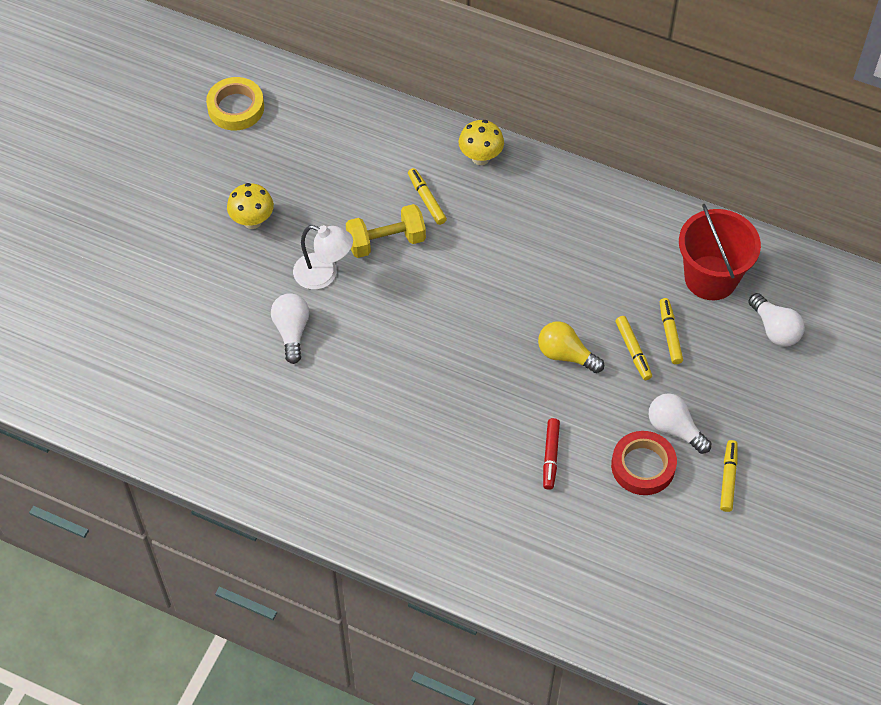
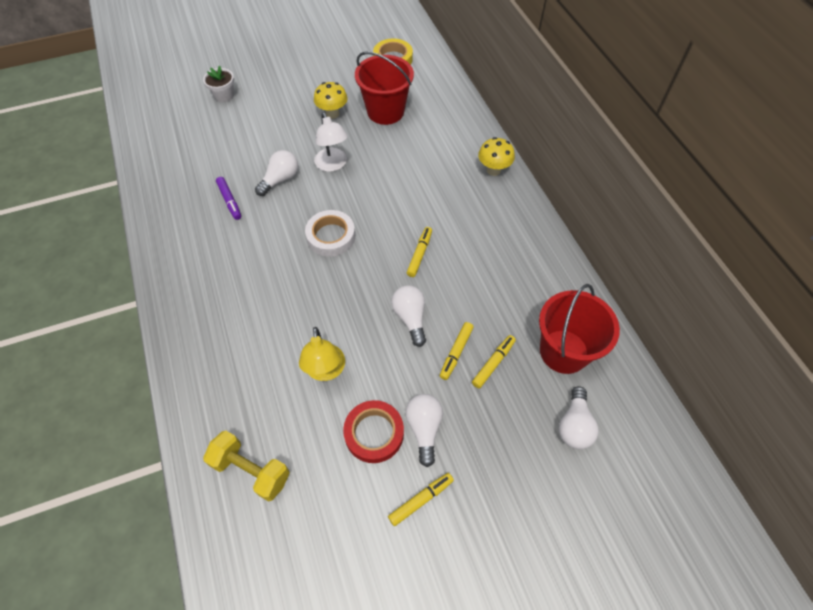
camera: 45 degrees right, 0 degrees up
yellow dumbbell [346,204,426,258] -> yellow dumbbell moved to [203,431,290,501]
yellow marker [408,168,447,225] -> yellow marker moved to [406,227,432,277]
yellow light bulb [538,321,604,373] -> white light bulb [391,285,426,347]
red marker [543,418,560,490] -> yellow lamp [299,327,345,381]
none -> white flower pot [203,66,234,102]
none -> purple marker [216,177,241,220]
none -> white tape [305,210,355,257]
none -> red bucket [355,52,414,125]

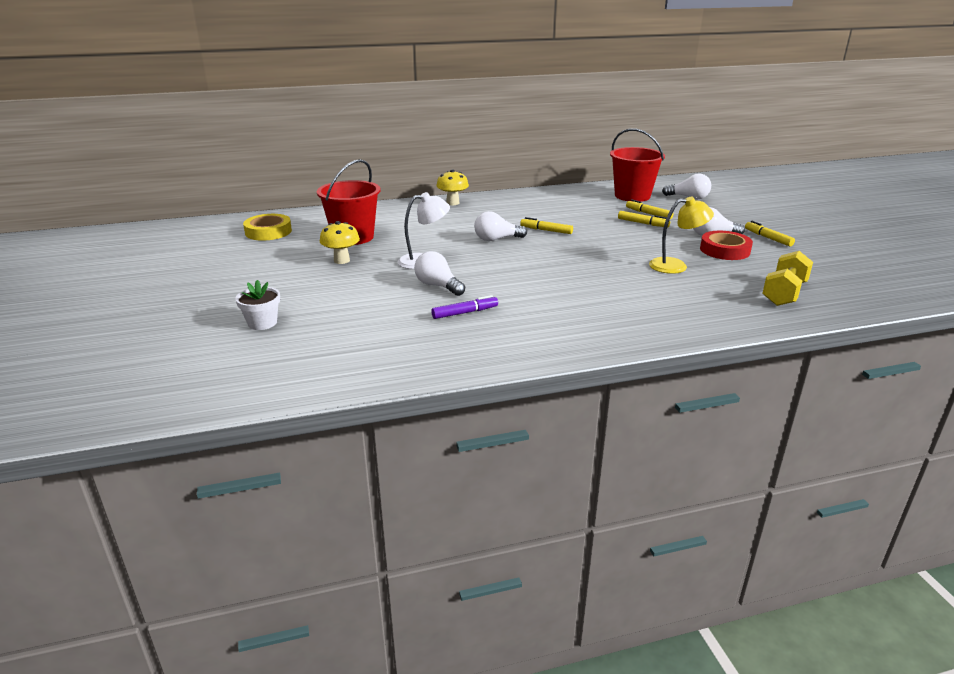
camera: 85 degrees left, 30 degrees down
white tape [305,210,355,257] -> none
white light bulb [391,285,426,347] -> white light bulb moved to [474,211,527,241]

